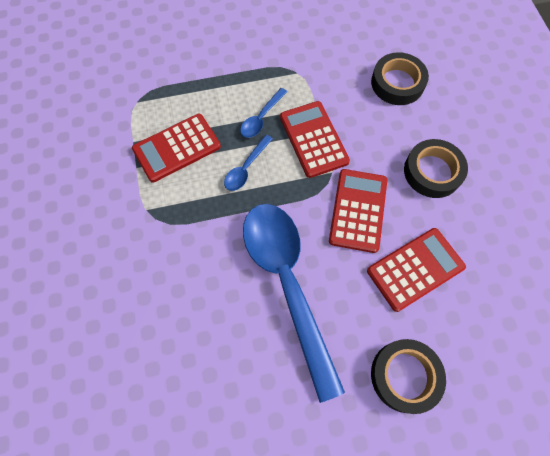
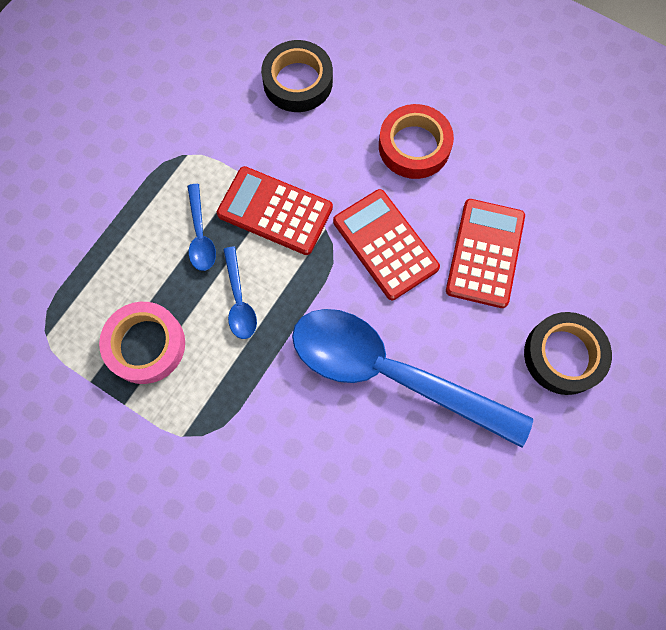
camera: 45 degrees left, 5 degrees up
red calculator [132,114,221,183] -> pink tape [99,302,185,384]
black tape [404,139,468,198] -> red tape [379,104,454,179]

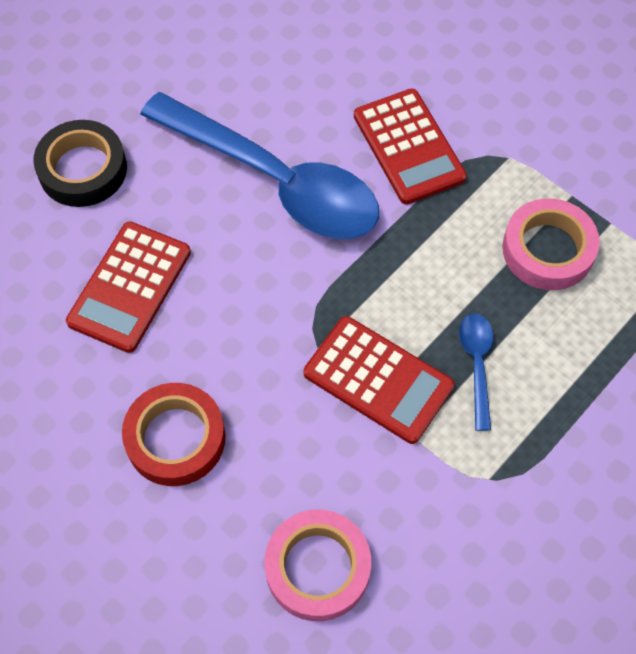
camera: 170 degrees left, 10 degrees down
blue spoon [223,246,257,339] -> none
black tape [261,40,333,112] -> pink tape [264,510,371,621]
red calculator [333,189,440,300] -> red calculator moved to [354,88,467,205]

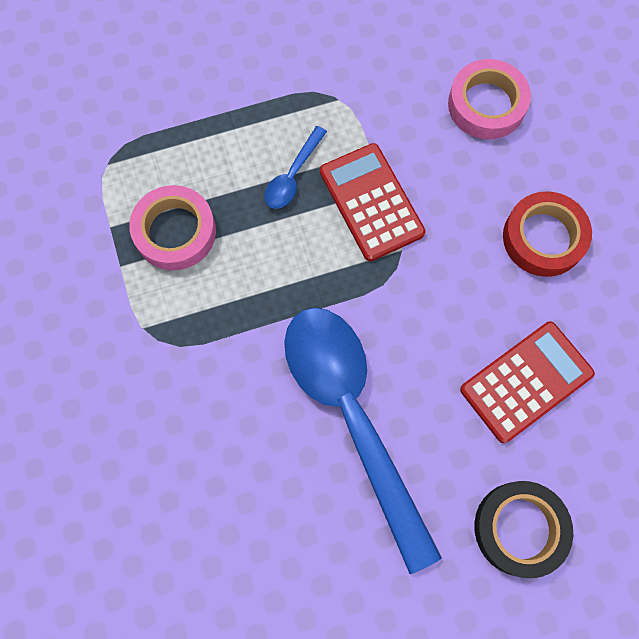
camera: 150 degrees left, 10 degrees up
red calculator [354,88,467,205] -> none

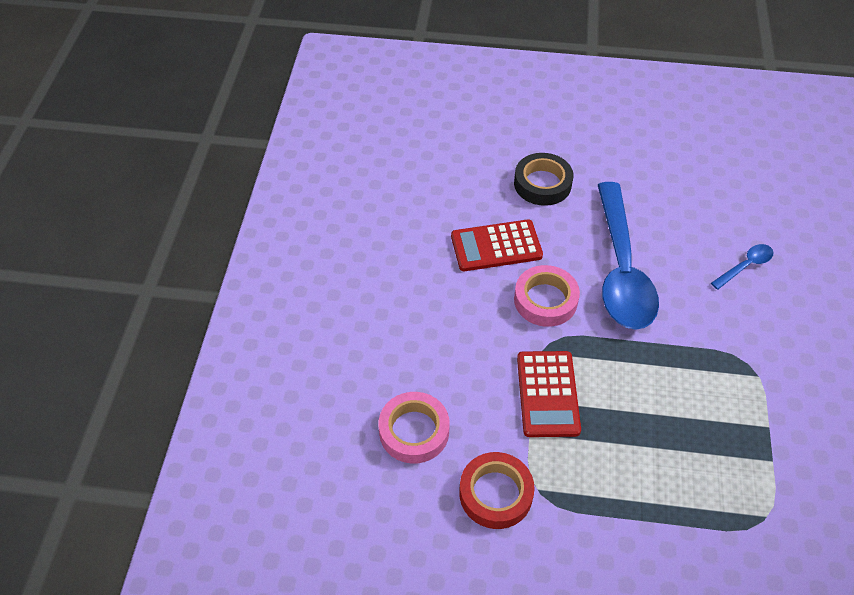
camera: 155 degrees left, 20 degrees down
pink tape [129,185,216,270] -> pink tape moved to [514,265,580,327]
blue spoon [264,126,327,209] -> blue spoon moved to [711,244,774,290]
red tape [503,191,592,277] -> red tape moved to [459,452,535,529]

